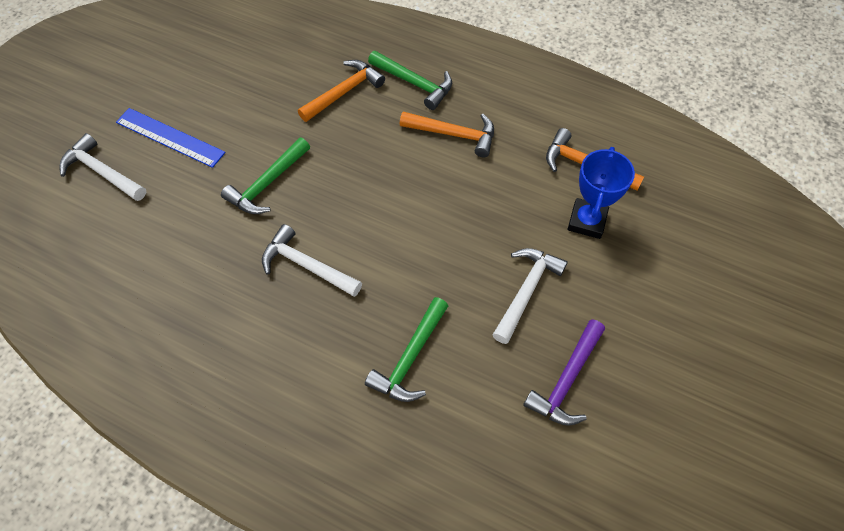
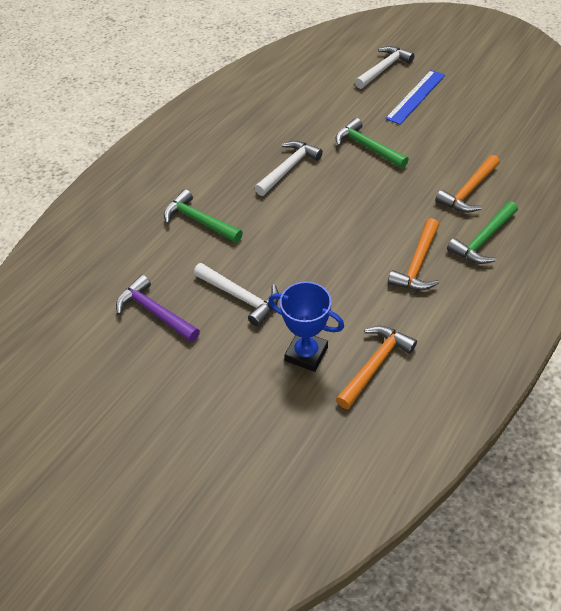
camera: 100 degrees right, 10 degrees down
orange hammer [298,60,385,122] -> orange hammer turned 75 degrees clockwise [435,155,500,213]

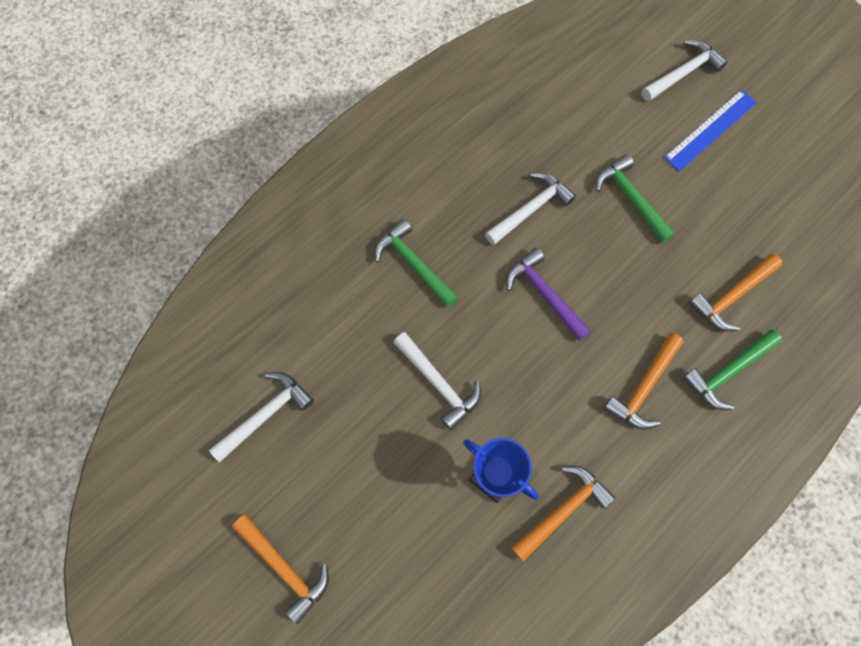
camera: 10 degrees right, 20 degrees up
purple hammer [116,275,200,342] -> purple hammer moved to [506,248,591,341]
none -> white hammer [209,372,314,462]
none -> orange hammer [232,514,329,624]

